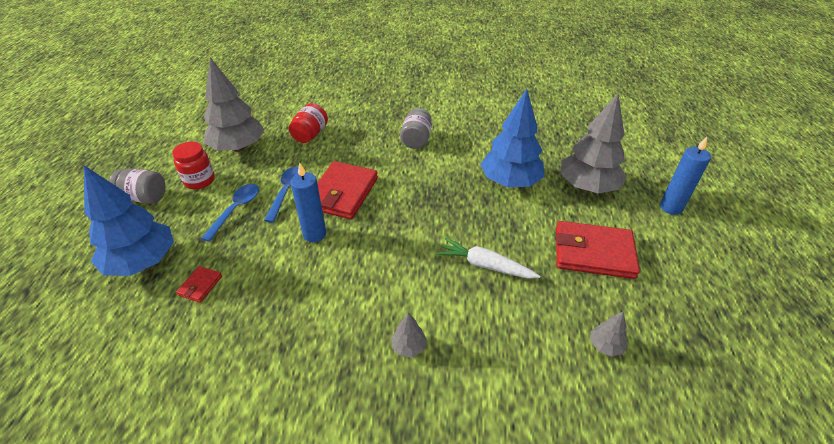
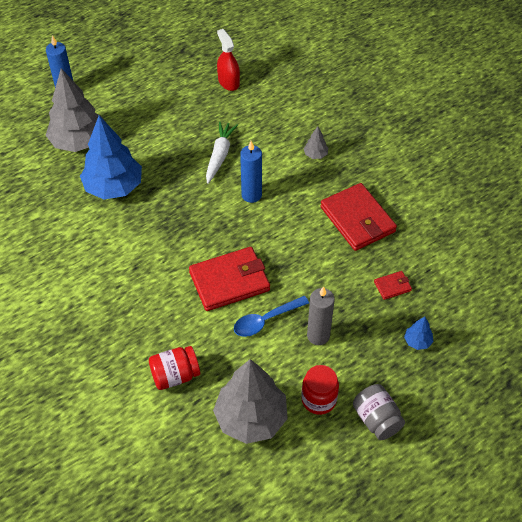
camera: 130 degrees left, 10 degrees up
blue tree [84,165,174,276] -> blue tree [404,316,433,350], size x0.42
blue spoon [201,184,259,242] -> grey candle [307,286,335,345]
blue candle [290,162,326,242] -> blue candle moved to [240,141,262,203]
grey jar [400,108,432,149] -> none
white carrot [437,238,540,279] -> white carrot turned 150 degrees counterclockwise [206,122,238,184]
red wallet [556,221,640,279] -> red wallet moved to [321,183,397,251]
grey tree [590,312,628,357] -> red spray bottle [217,29,240,91]

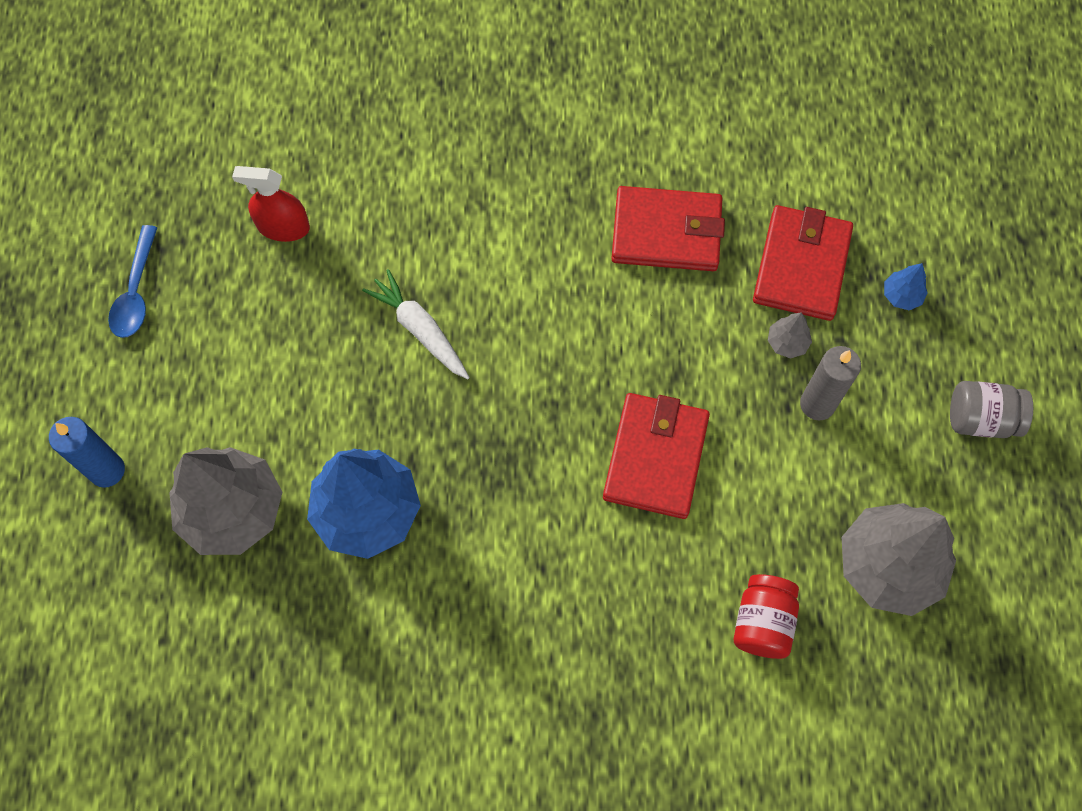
camera: 55 degrees left, 15 degrees up
blue spoon [234,296,309,337] -> blue spoon moved to [108,225,158,338]
blue candle [240,141,262,203] -> none
red jar [302,365,339,415] -> none
grey tree [303,126,328,159] -> grey tree moved to [768,312,812,359]
red wallet [374,271,412,300] -> red wallet [753,205,853,321], size x2.22

